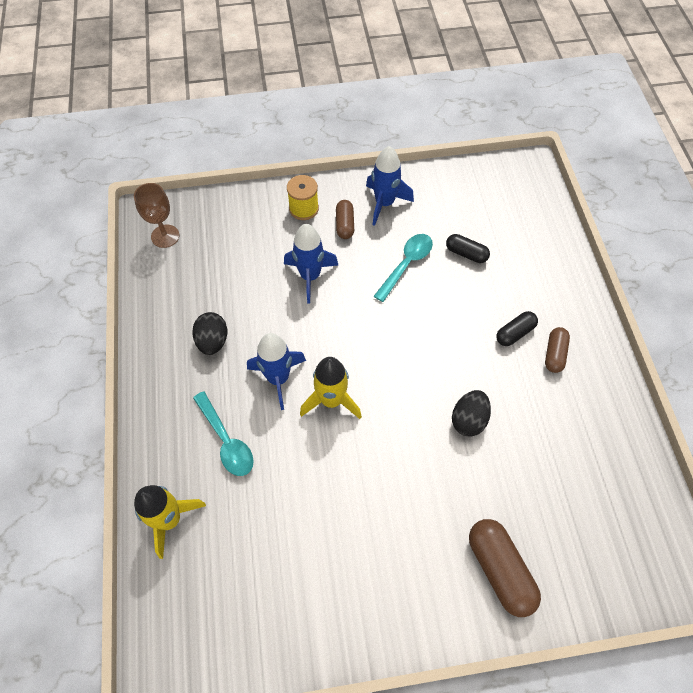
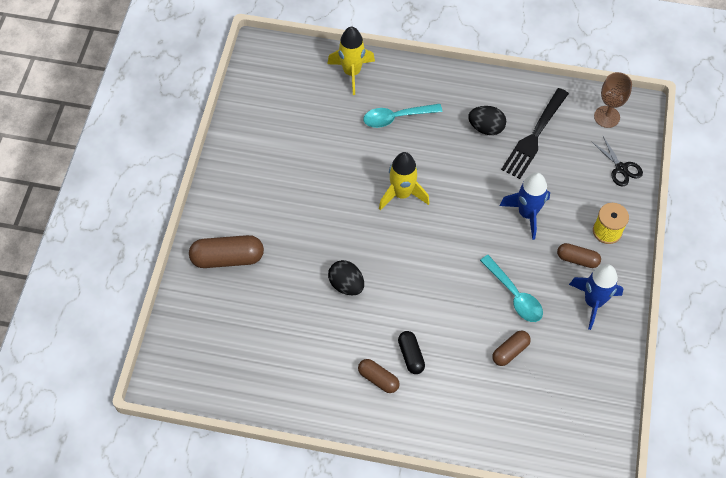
camera: 110 degrees right, 0 degrees up
blue rocket [247,333,306,410] -> none
black capsule [446,234,490,263] -> brown capsule [492,331,531,366]
none -> black fork [501,88,569,179]
none -> black scissors [591,136,643,186]

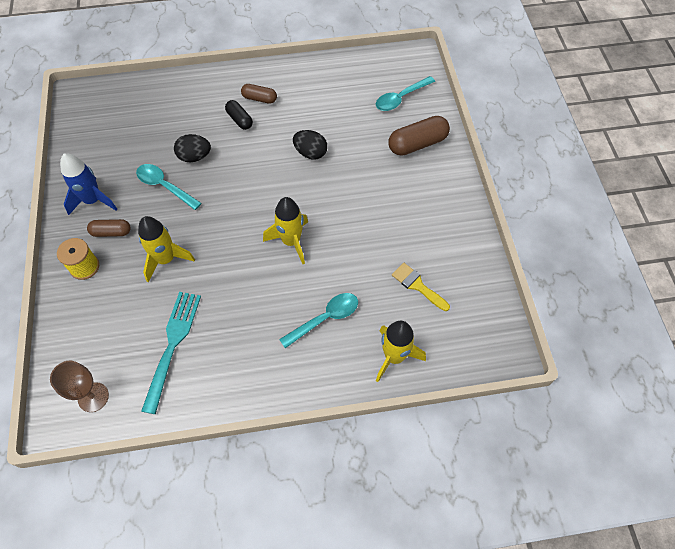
camera: 160 degrees right, 0 degrees up
black egg [468,106,506,135] -> black egg moved to [174,134,211,162]
brown capsule [492,331,531,366] -> none
blue rocket [499,173,550,240] -> yellow rocket [138,216,195,282]
black fork [501,88,569,179] -> turquoise fork [141,292,201,414]
black scissors [591,136,643,186] -> none
none -> turquoise spoon [376,76,435,111]
none -> yellow brush [392,263,450,311]

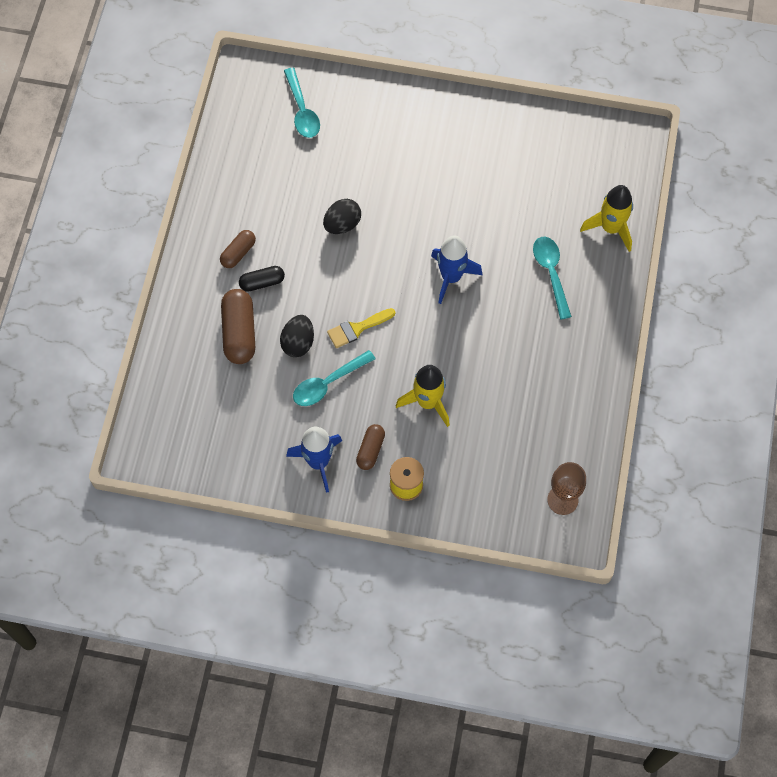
camera: 70 degrees left, 5 degrees up
turquoise fork [141,292,201,414] -> none
yellow rocket [263,197,308,264] -> blue rocket [431,236,483,304]
brown capsule [389,116,450,156] -> brown capsule moved to [221,289,255,364]
yellow brush [392,263,450,311] -> yellow brush moved to [327,308,395,348]

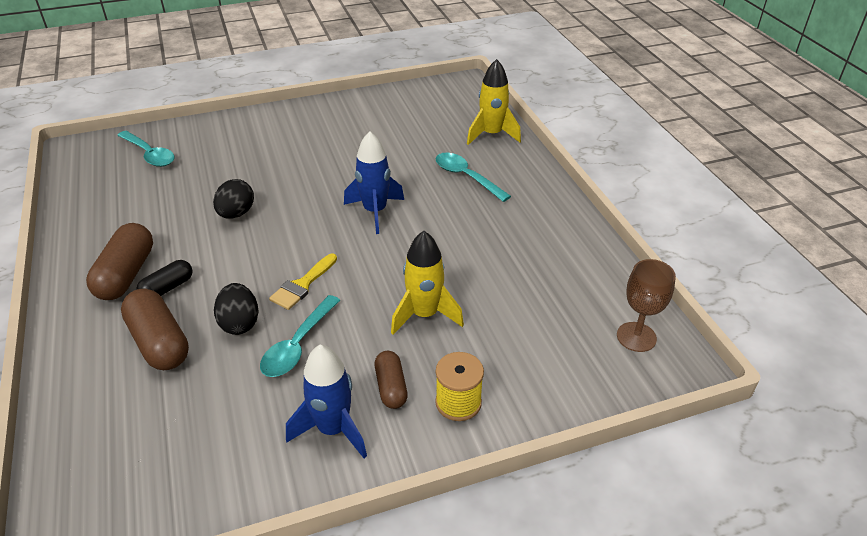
camera: 30 degrees left, 25 degrees down
brown capsule [220,230,256,268] -> brown capsule [86,223,153,300], size x1.68

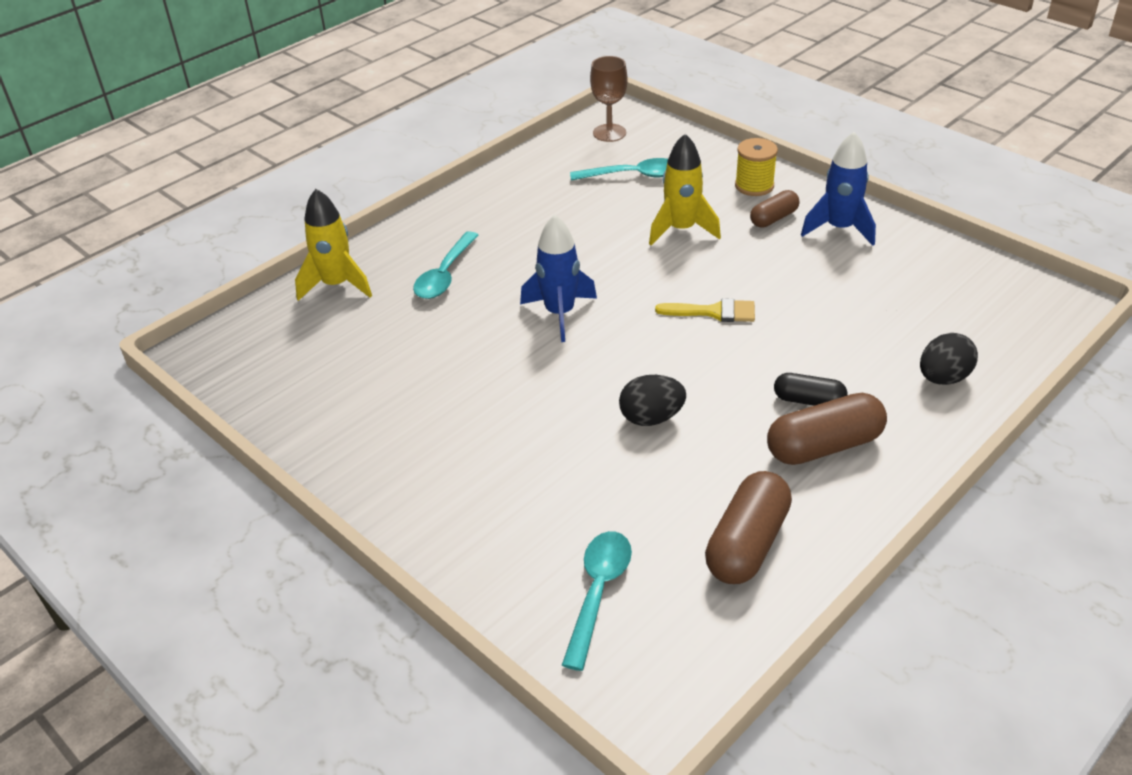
camera: 115 degrees left, 0 degrees up
brown capsule [121,289,189,370] -> brown capsule moved to [705,471,792,584]
black egg [214,283,259,335] -> black egg moved to [920,333,978,385]
turquoise spoon [260,295,340,377] -> turquoise spoon moved to [570,158,668,181]

